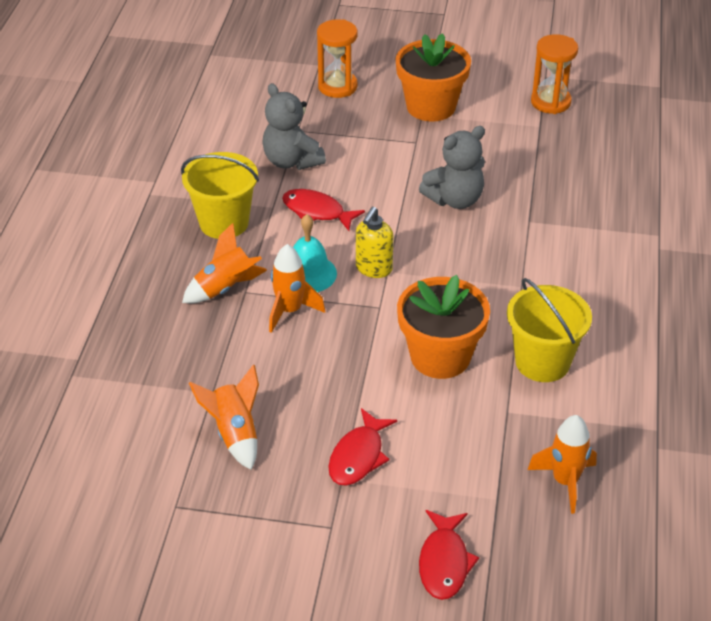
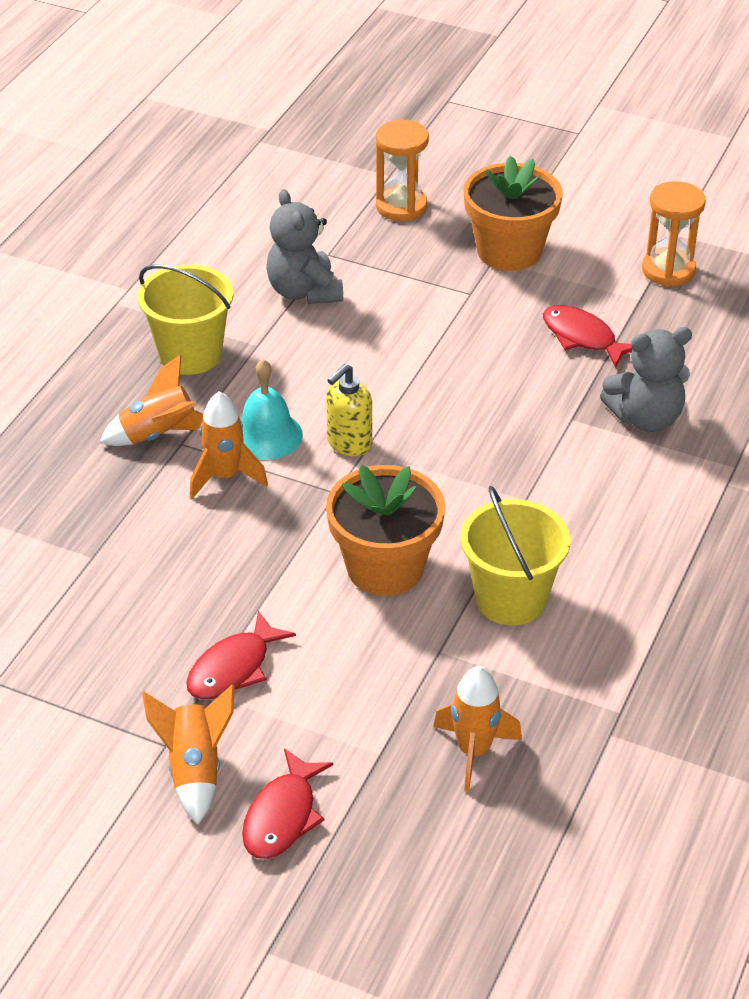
camera: 15 degrees right, 0 degrees up
orange rocket [189,364,259,470] -> orange rocket moved to [142,684,235,824]
red fish [282,189,365,231] -> red fish moved to [543,305,632,368]
grey teddy bear [419,126,485,209] -> grey teddy bear moved to [600,327,692,432]

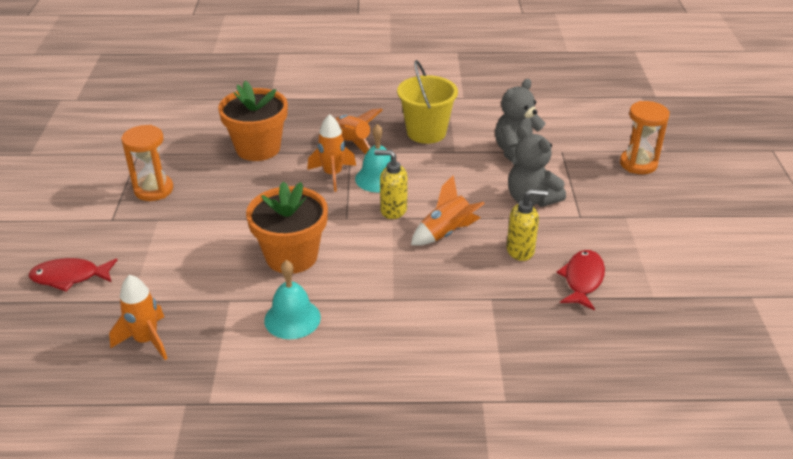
camera: 65 degrees right, 5 degrees down
orange rocket [142,684,235,824] -> orange rocket moved to [411,175,485,246]
red fish [186,611,296,699] -> none
yellow bucket [460,486,570,626] -> turquoise bell [264,260,321,339]
orange flower pot [463,156,563,271] -> orange flower pot moved to [218,81,288,161]
grey teddy bear [600,327,692,432] -> grey teddy bear moved to [508,126,566,207]
orange hourglass [642,181,706,287] -> orange hourglass moved to [121,125,173,201]
none -> yellow soap dispenser [507,189,548,261]

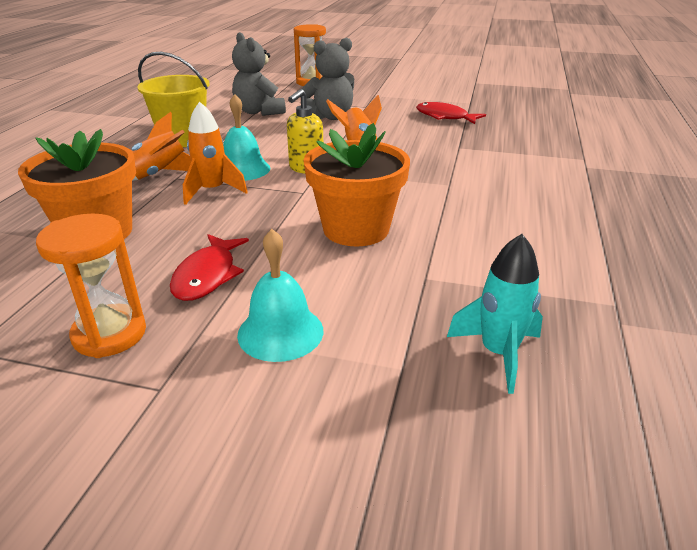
camera: 75 degrees left, 5 degrees down
red fish [29,258,117,291] -> red fish moved to [170,234,249,301]
orange rocket [109,275,168,360] -> turquoise rocket [447,234,543,394]
turquoise bell [264,260,321,339] -> turquoise bell moved to [237,229,324,362]
yellow soap dispenser [507,189,548,261] -> none

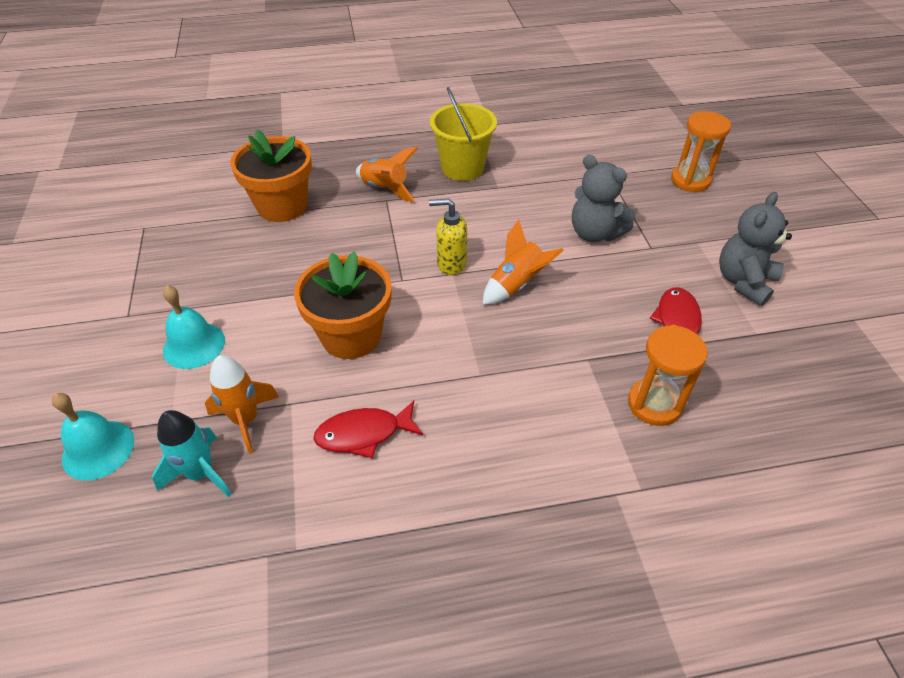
camera: 65 degrees right, 15 degrees up
orange hourglass [36,214,146,358] -> orange hourglass moved to [628,325,708,426]
red fish [170,234,249,301] -> red fish moved to [313,401,423,458]
orange rocket [183,101,248,205] -> orange rocket moved to [205,355,279,454]
turquoise bell [223,94,270,181] -> turquoise bell moved to [52,393,134,480]
grey teddy bear [232,32,286,116] -> grey teddy bear moved to [719,192,792,306]

